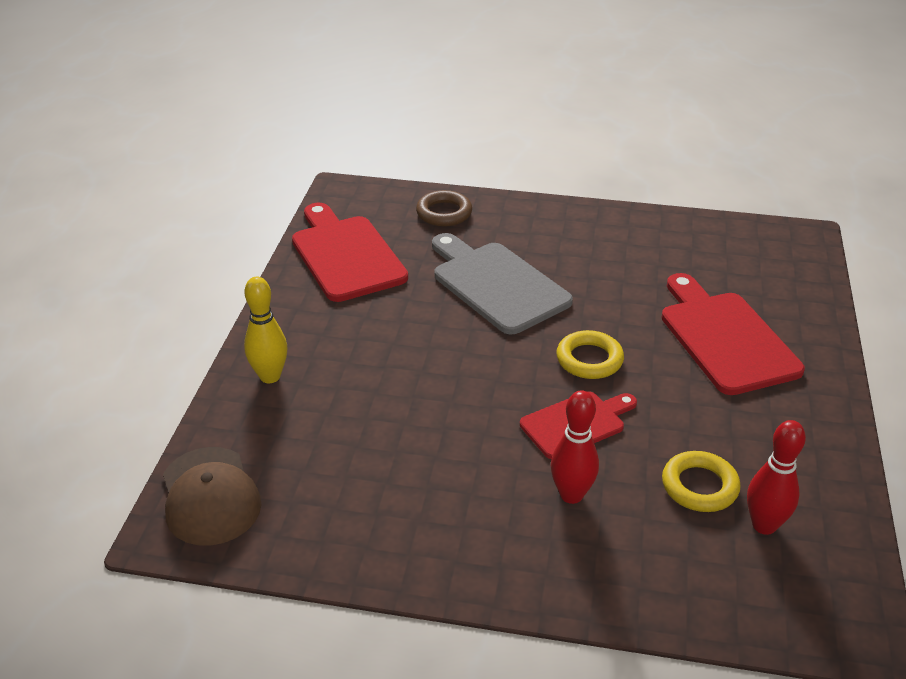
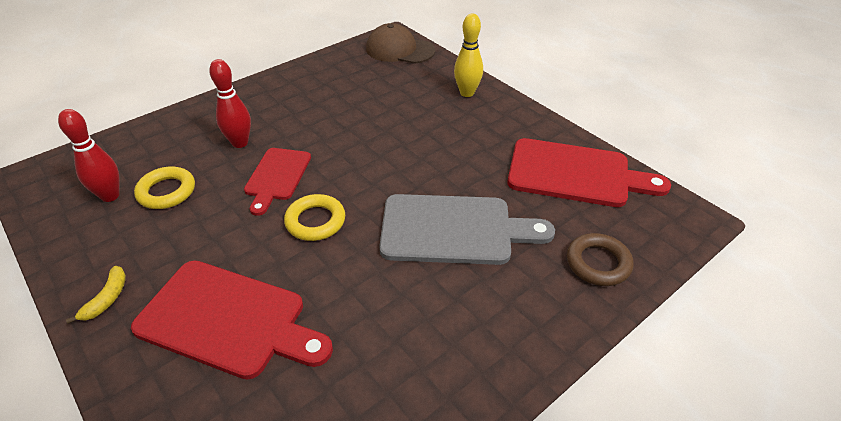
camera: 130 degrees right, 5 degrees up
none -> yellow banana [66,266,126,324]

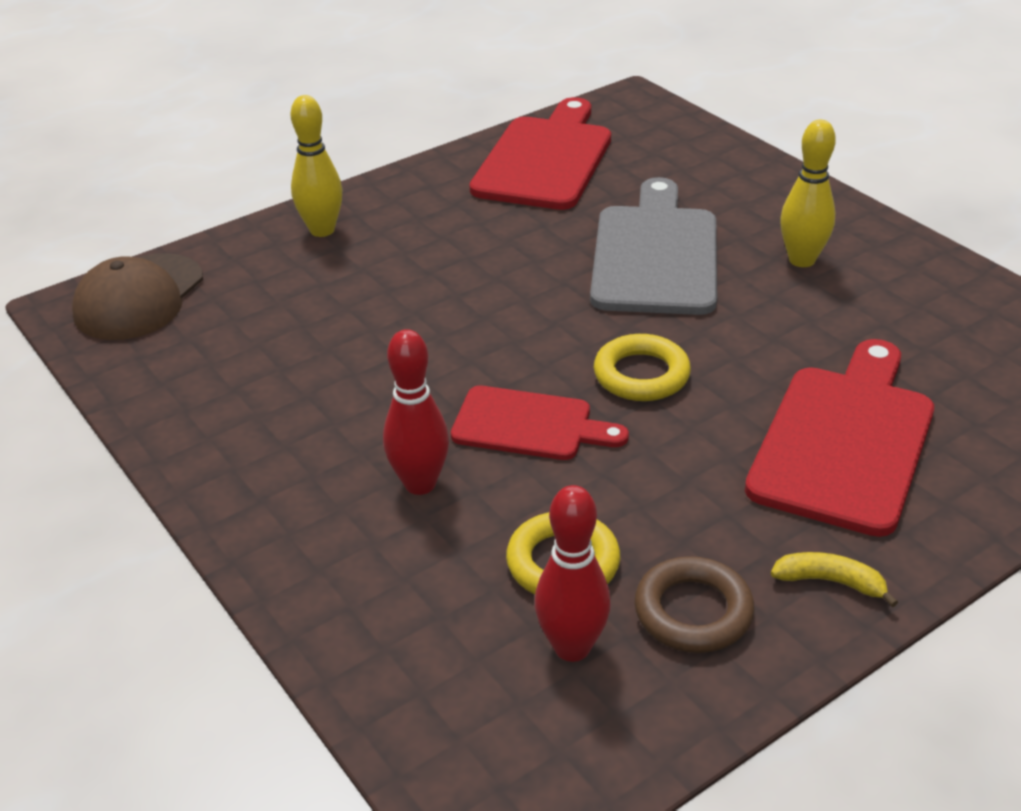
camera: 85 degrees left, 5 degrees down
brown ring [567,233,634,286] -> brown ring moved to [634,556,755,653]
none -> yellow bowling pin [780,120,836,267]

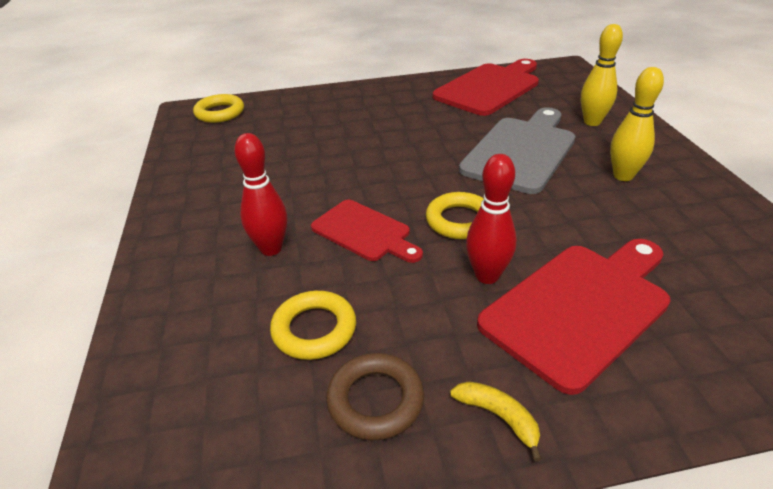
camera: 25 degrees right, 0 degrees up
brown cap [72,253,203,340] -> yellow ring [193,94,244,123]
yellow bowling pin [291,95,342,237] -> yellow bowling pin moved to [581,24,623,126]
red bowling pin [535,485,611,662] -> red bowling pin moved to [466,154,517,284]

